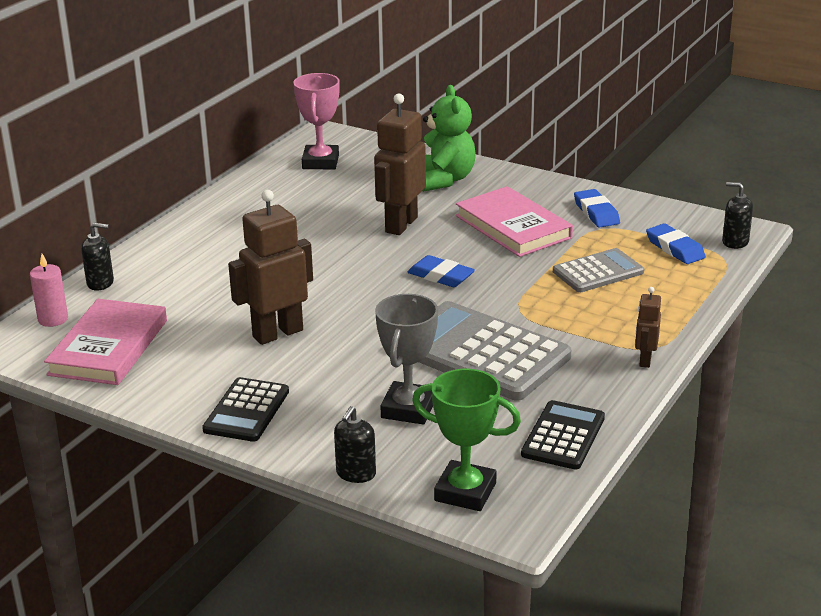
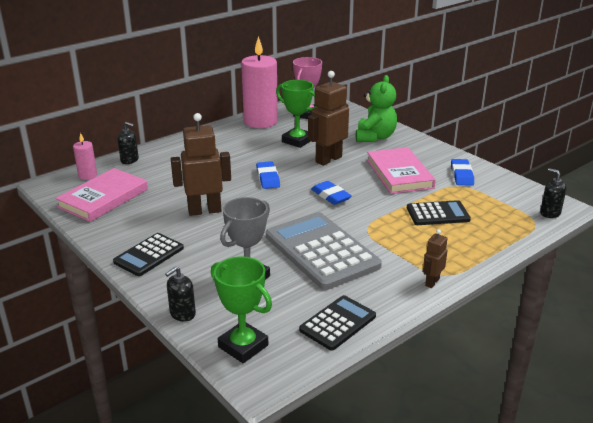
camera: 20 degrees right, 0 degrees up
grey calculator [553,248,644,292] -> black calculator [407,200,471,225]
blue eraser [646,223,706,264] -> blue eraser moved to [256,161,280,189]
none -> pink candle [241,36,278,128]
none -> green trophy [276,80,316,148]

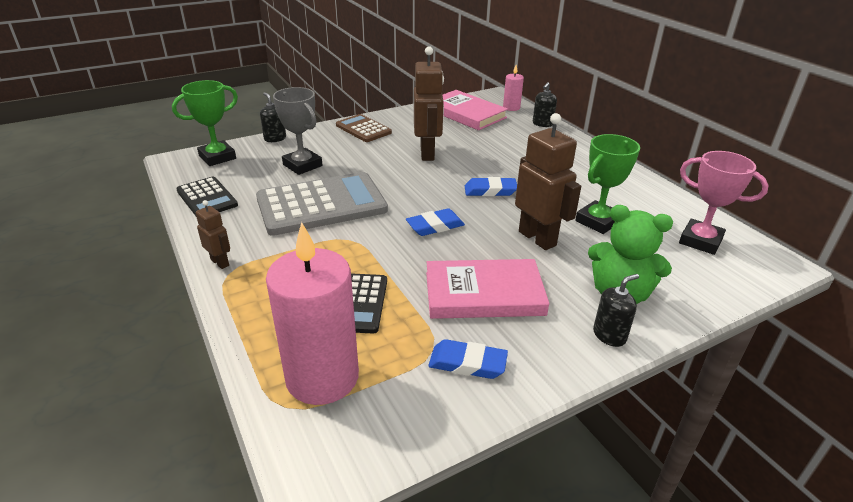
camera: 100 degrees right, 5 degrees up
black calculator [113,233,184,276] -> brown calculator [336,114,392,142]
pink candle [241,36,278,128] -> pink candle moved to [266,222,359,405]
black soap dispenser [540,168,567,218] -> black soap dispenser moved to [593,274,639,347]

